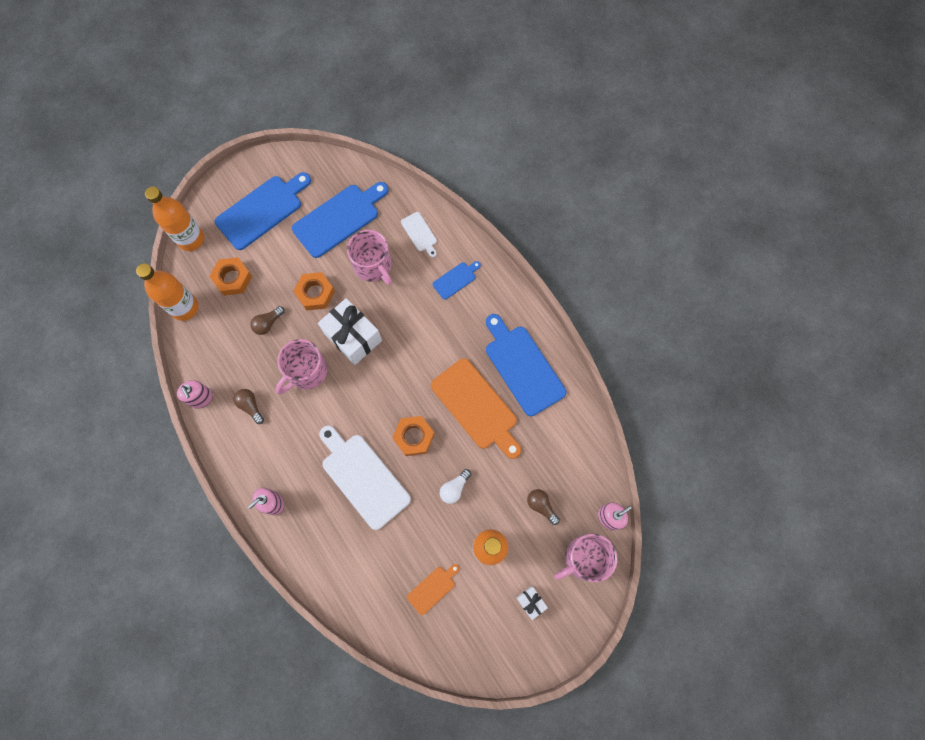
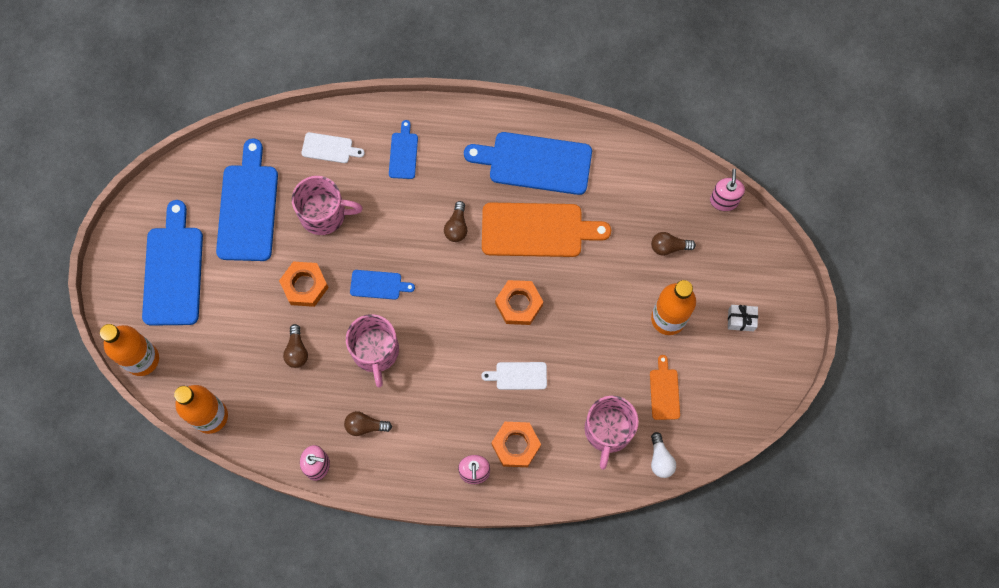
camera: 50 degrees left, 0 degrees up
orange nut [209,257,252,296] -> orange nut moved to [491,422,541,467]
white gift [318,298,382,365] -> blue cutting board [350,270,415,300]
white cutting board [319,426,411,530] -> white cutting board [481,362,547,390], size x0.49
white light bulb [440,469,471,504] -> white light bulb moved to [651,432,676,478]
pink mug [555,534,617,582] -> pink mug moved to [585,396,639,470]
none -> brown light bulb [444,201,467,242]

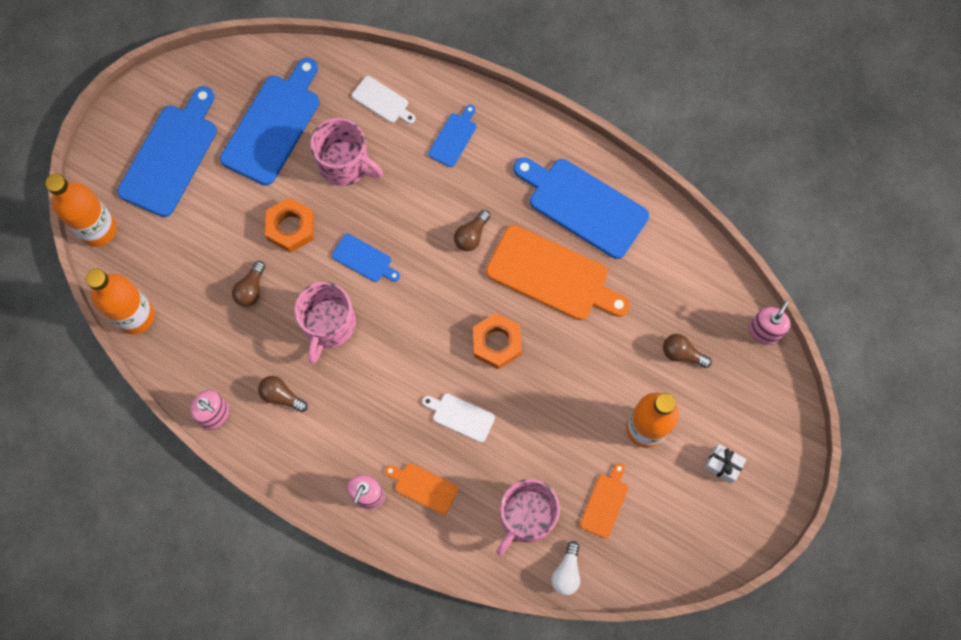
camera: 25 degrees right, 0 degrees up
orange nut [491,422,541,467] -> orange cutting board [385,463,458,514]

